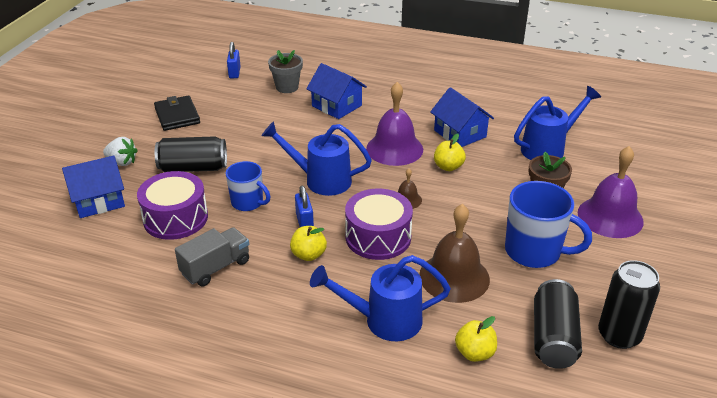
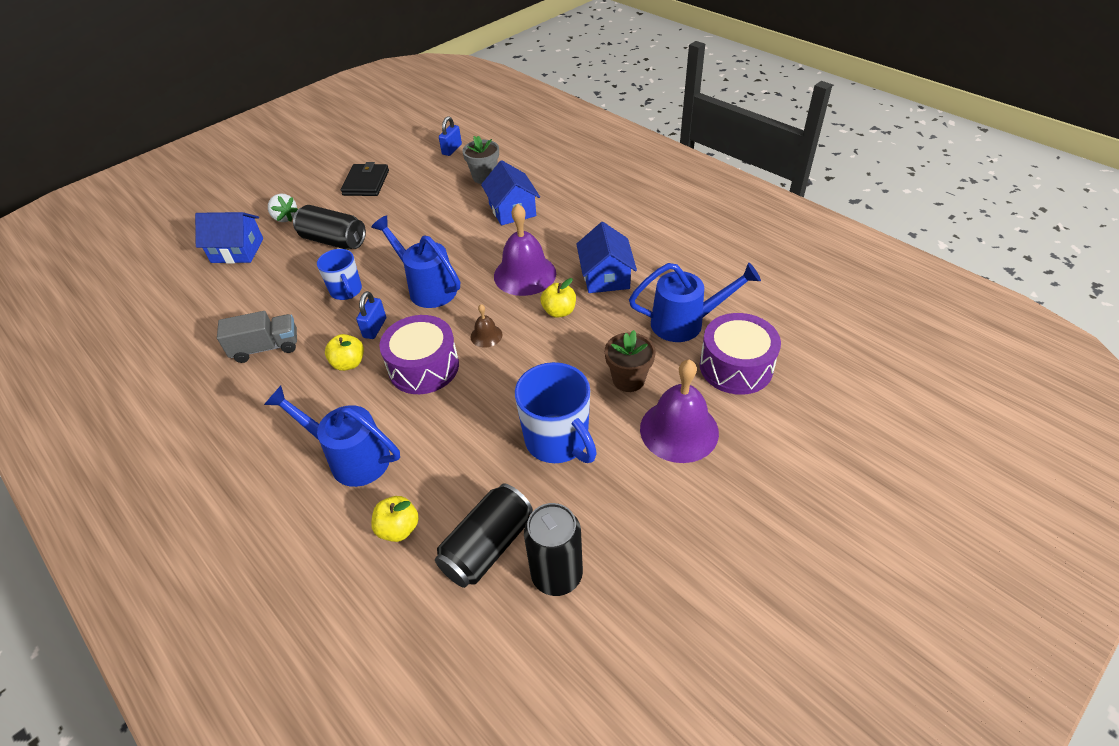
camera: 30 degrees right, 10 degrees up
purple drum [137,171,208,240] -> purple drum moved to [700,313,781,395]
brown bell [420,204,490,303] -> none

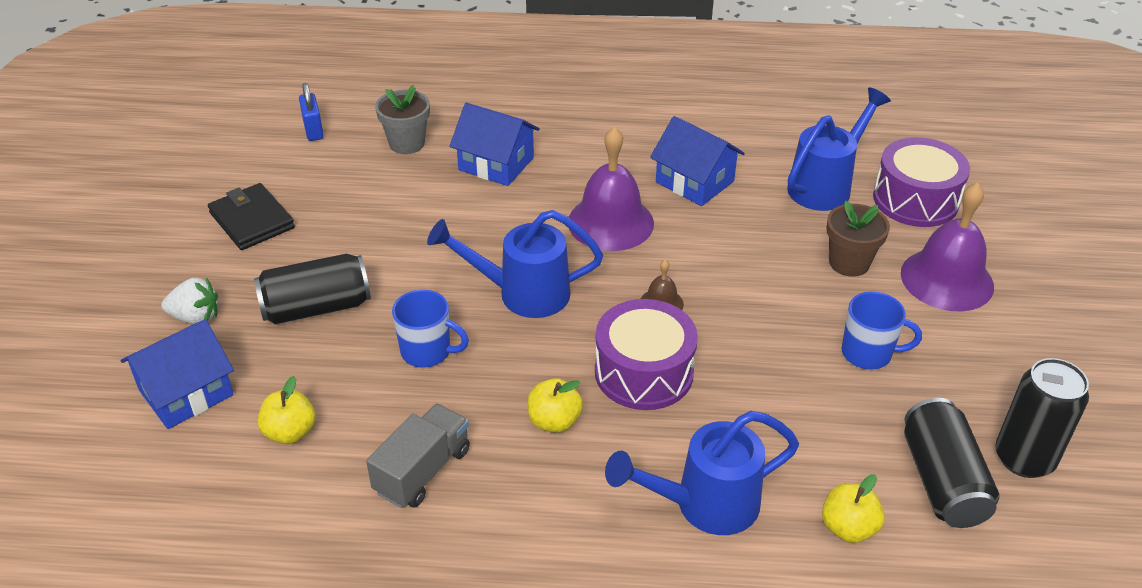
camera: 45 degrees left, 5 degrees down
blue padlock [356,291,386,339] -> none
blue mug [515,362,597,463] -> blue mug [842,291,922,369], size x0.63
yellow apple [540,278,576,318] -> yellow apple moved to [258,376,315,444]

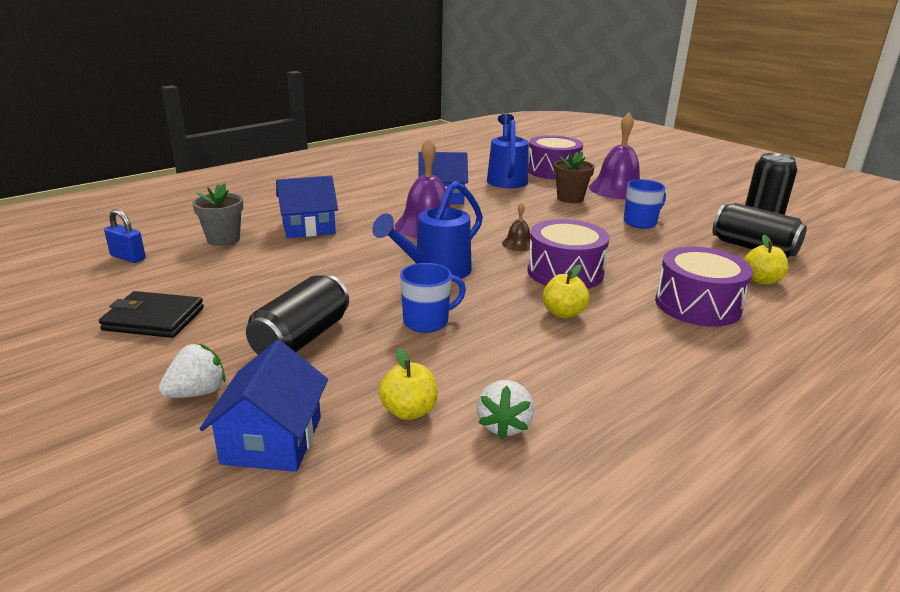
camera: 45 degrees left, 15 degrees down
grey truck [366,403,470,508] -> none
blue watering can [605,411,799,535] -> purple drum [655,247,753,327]
none -> white strawberry [477,380,534,439]

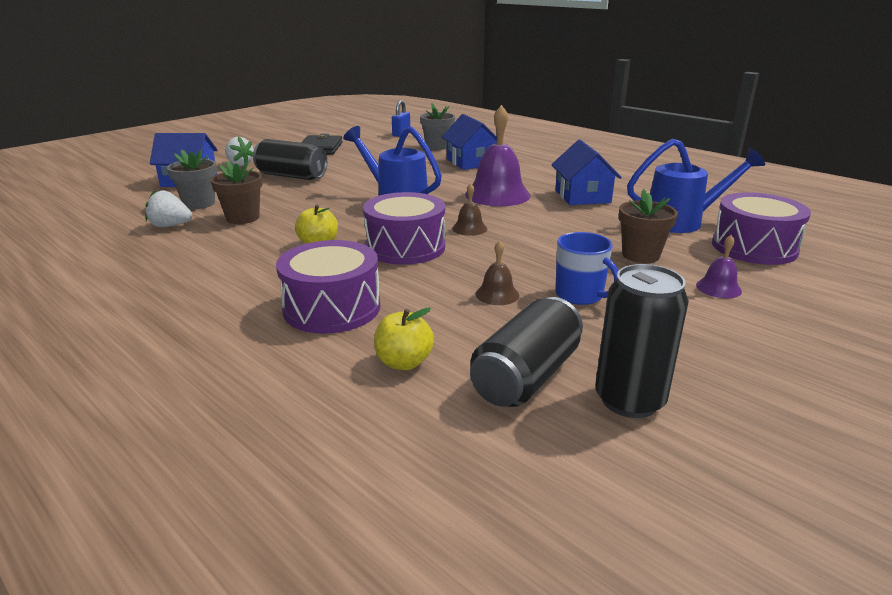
camera: 85 degrees right, 0 degrees up
yellow apple [379,348,438,420] -> grey flower pot [167,149,217,209]
blue mug [400,263,466,333] -> none
purple bell [589,113,640,199] -> purple bell [696,235,742,298], size x0.47
none -> brown flower pot [211,161,262,224]
none -> brown bell [475,240,519,305]

